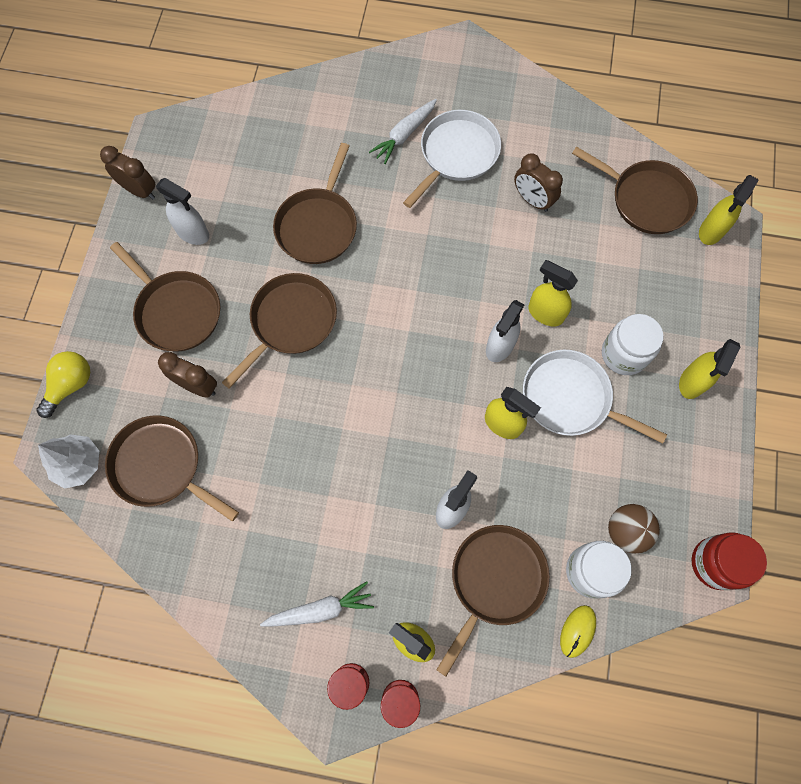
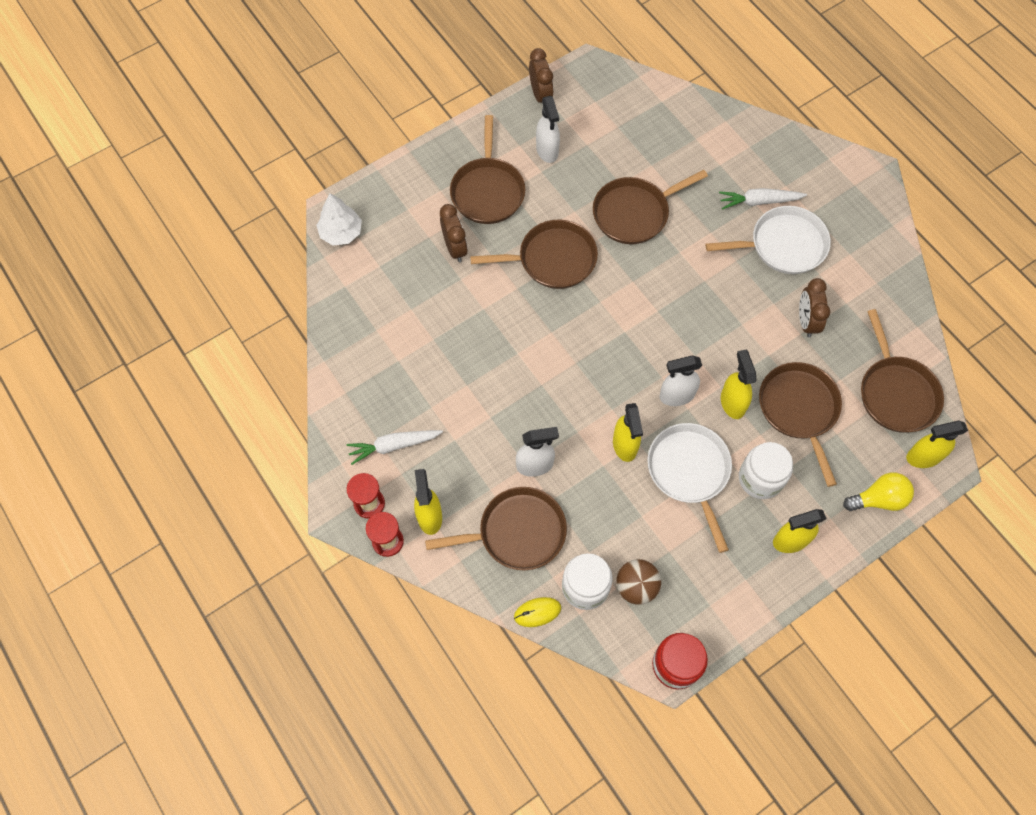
camera: 45 degrees right, 5 degrees down
yellow light bulb [36,351,90,418] -> yellow light bulb moved to [843,472,914,511]
brown pan [105,415,239,522] -> brown pan moved to [759,362,842,487]
white carrot [260,581,374,627] -> white carrot turned 135 degrees clockwise [346,430,443,465]

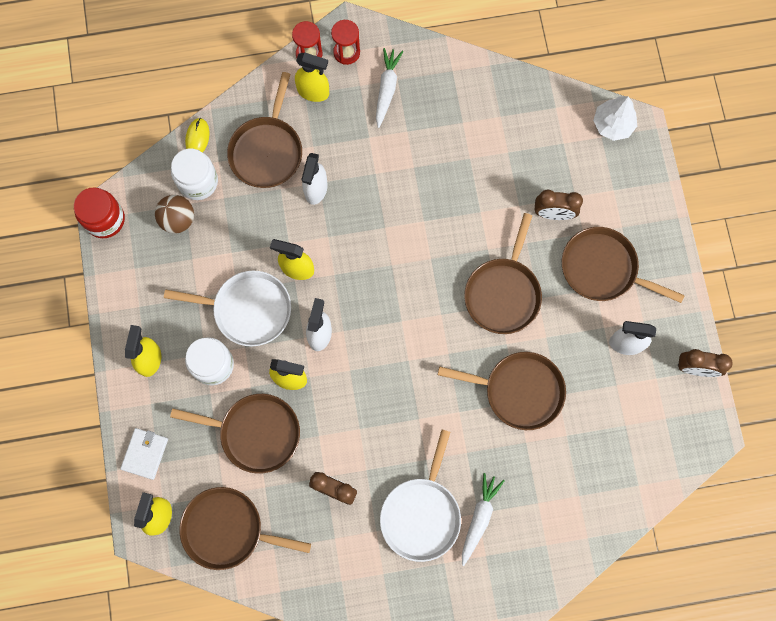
camera: 115 degrees right, 10 degrees up
brown pan [593,170,708,244] -> brown pan turned 105 degrees clockwise [438,352,566,430]
yellow light bulb [843,472,914,511] -> white wallet [120,428,168,480]

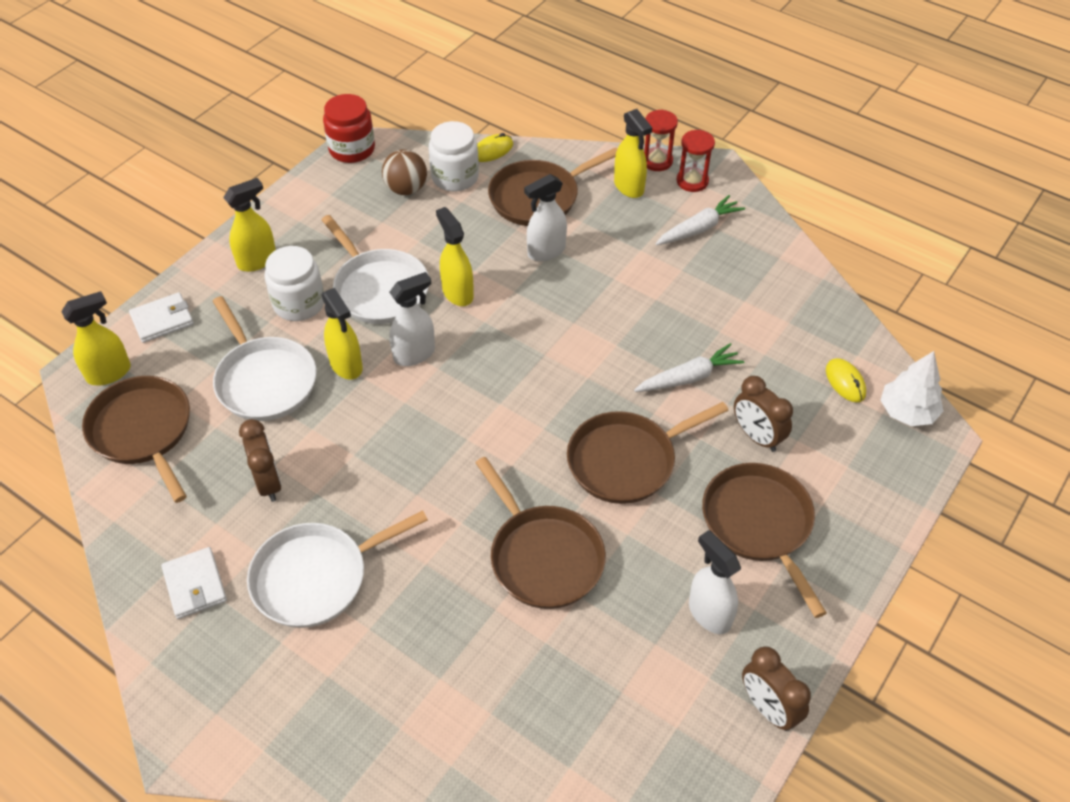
camera: 45 degrees right, 25 degrees down
brown pan [170,394,300,474] -> white pan [213,296,316,421]
white carrot [462,473,504,566] -> white carrot moved to [634,343,745,392]
none -> white wallet [161,547,227,619]
none -> yellow mouse [826,358,866,402]

